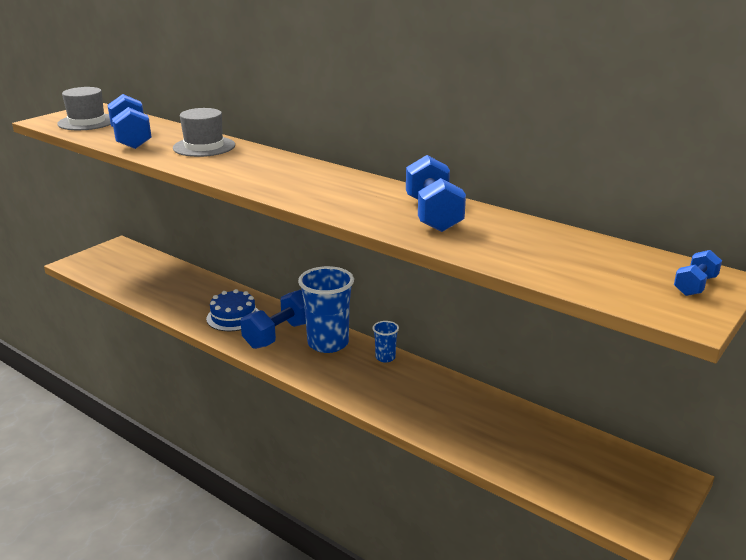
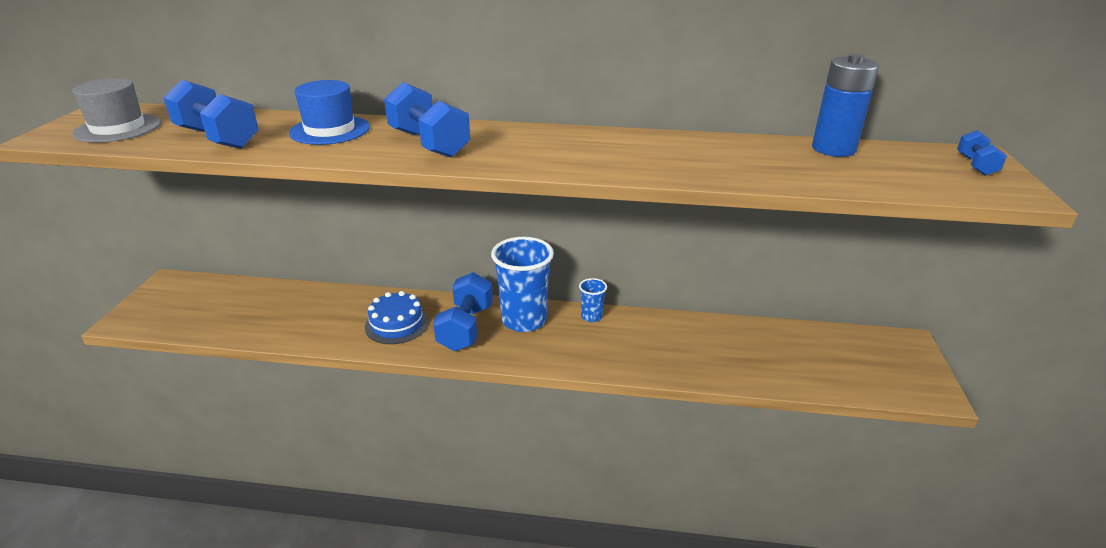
camera: 30 degrees left, 5 degrees up
grey hat [173,108,235,157] -> blue hat [289,80,370,145]
blue dumbbell [406,155,466,232] -> blue dumbbell moved to [384,82,470,158]
none -> blue battery [812,54,879,157]

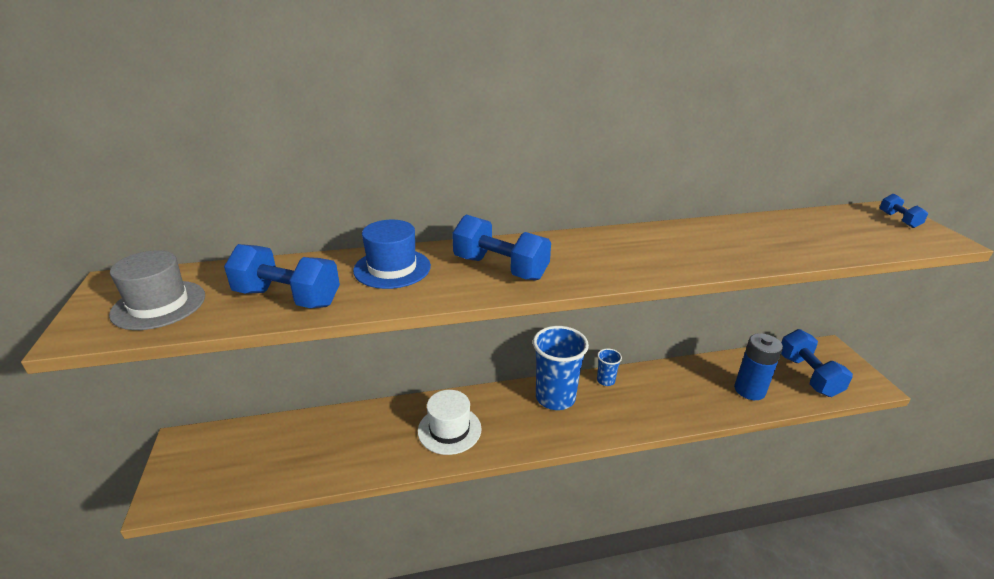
camera: 20 degrees left, 0 degrees up
blue cake [365,291,429,344] -> white hat [418,390,482,455]
blue dumbbell [433,272,493,351] -> blue dumbbell moved to [781,329,853,397]
blue battery [812,54,879,157] -> blue battery moved to [734,333,783,400]

